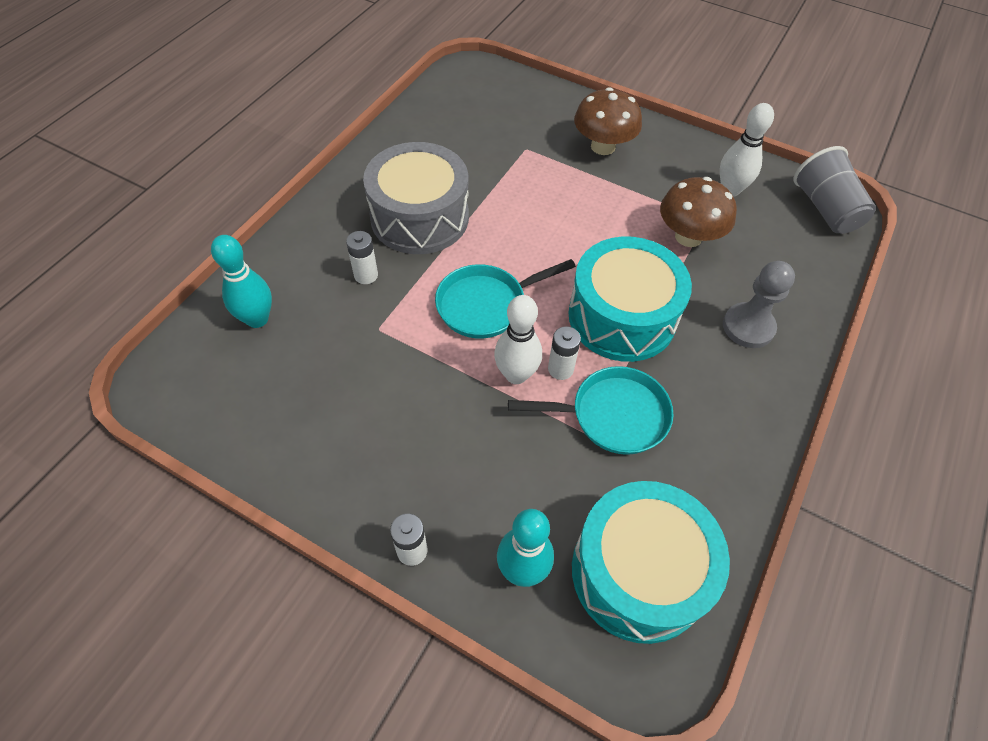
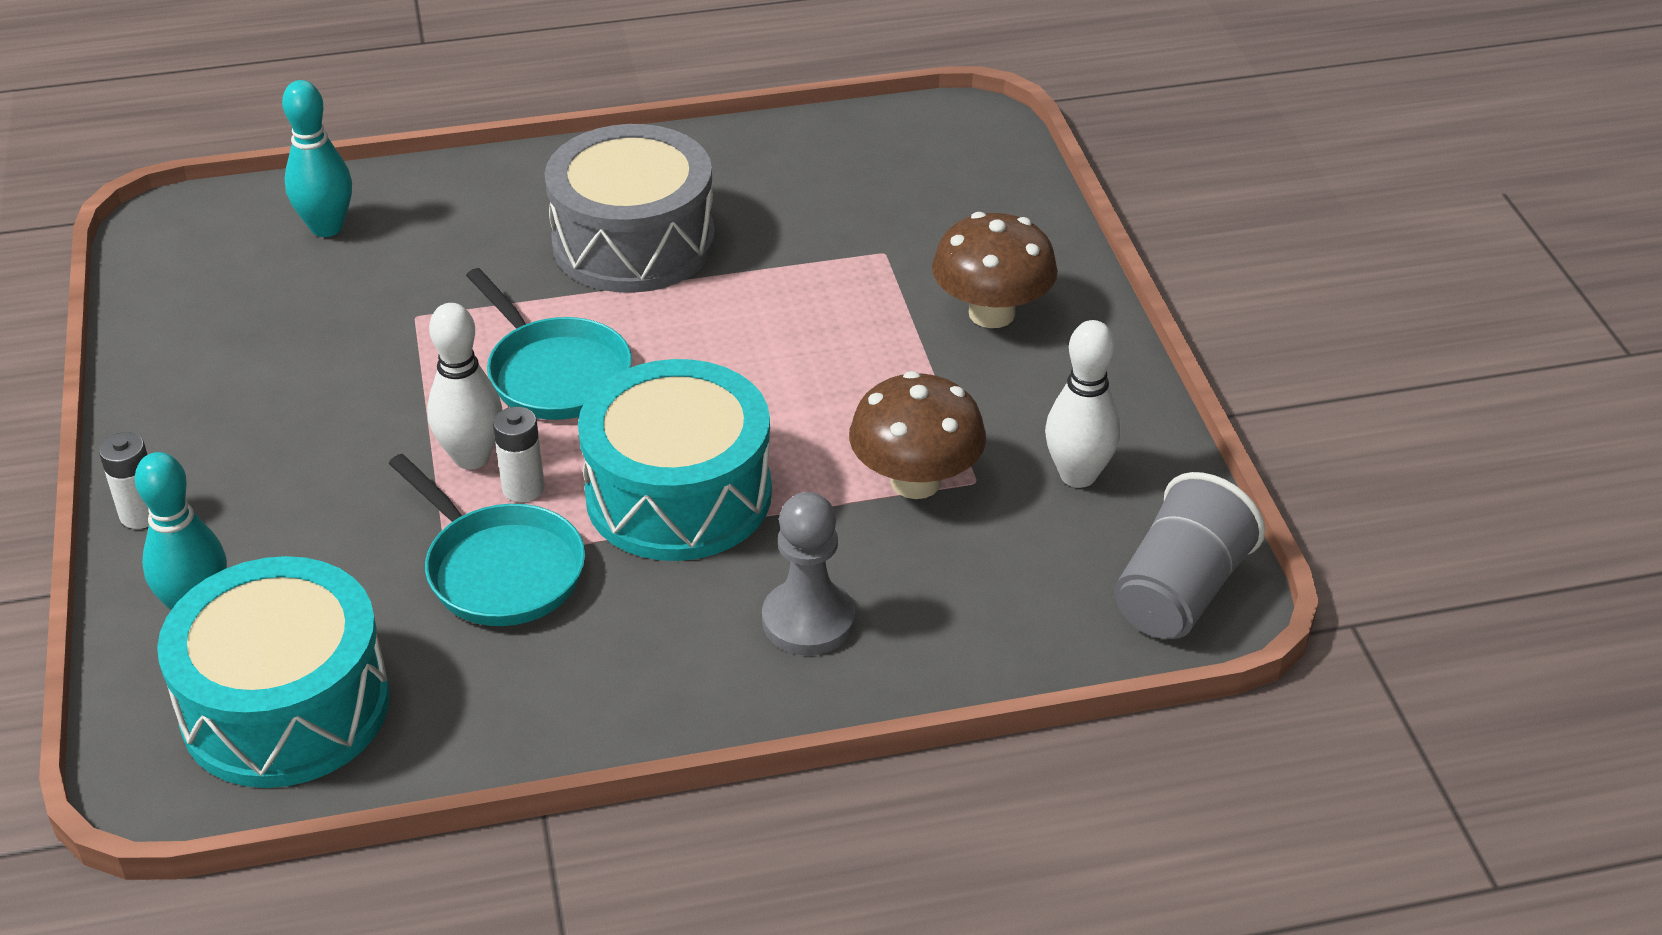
camera: 50 degrees right, 15 degrees down
white battery [346,231,378,284] -> none
turquoise pan [435,259,576,339] -> turquoise pan turned 150 degrees counterclockwise [466,268,632,420]

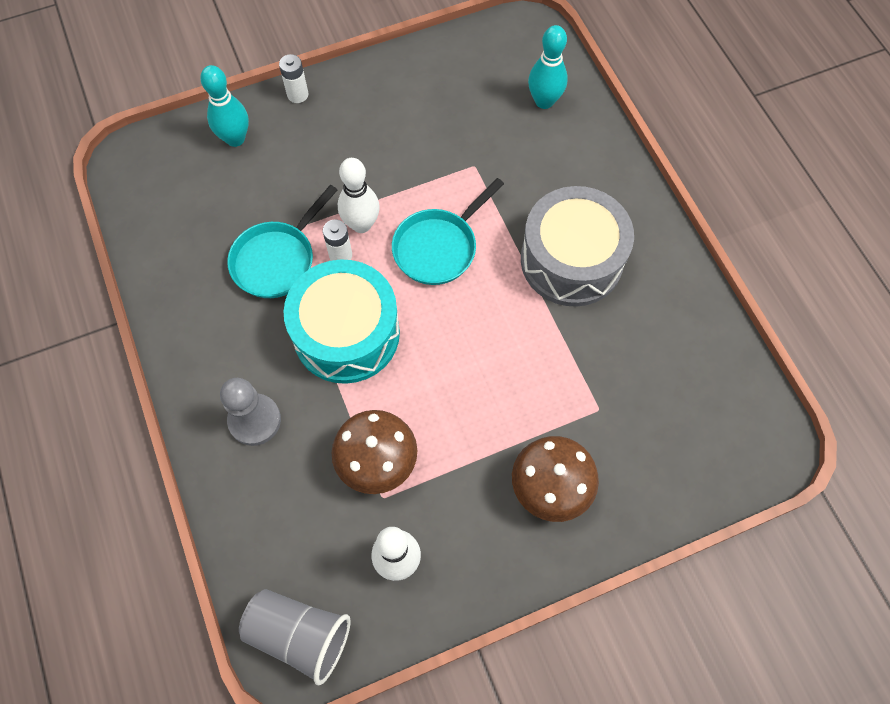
camera: 80 degrees right, 25 degrees up
turquoise drum [157,556,390,788] -> none

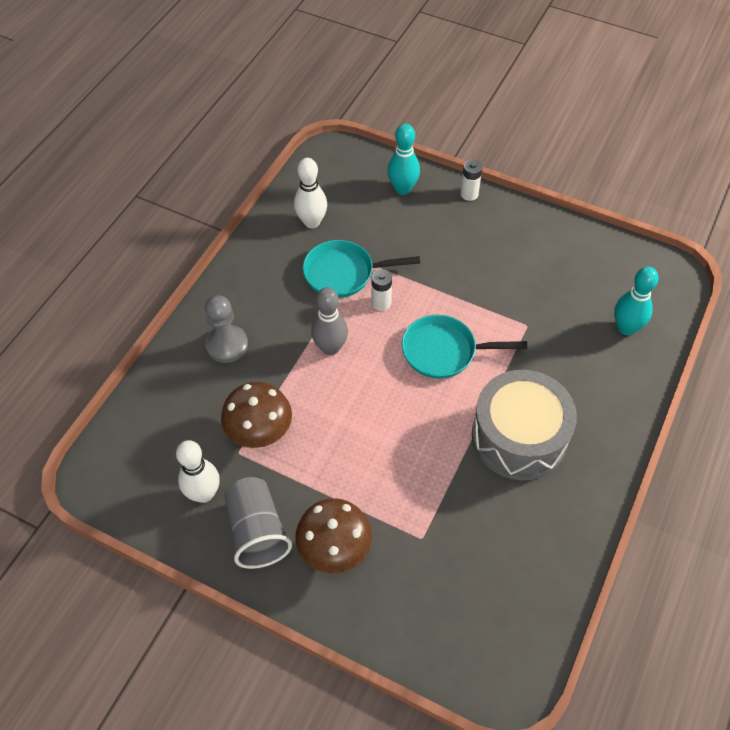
camera: 50 degrees right, 10 degrees down
grey cup [239,589,351,685] -> grey cup moved to [224,477,292,569]
turquoise drum [283,260,400,384] -> grey bowling pin [311,287,348,355]
white bowling pin [338,158,380,233] -> white bowling pin moved to [294,158,327,228]

